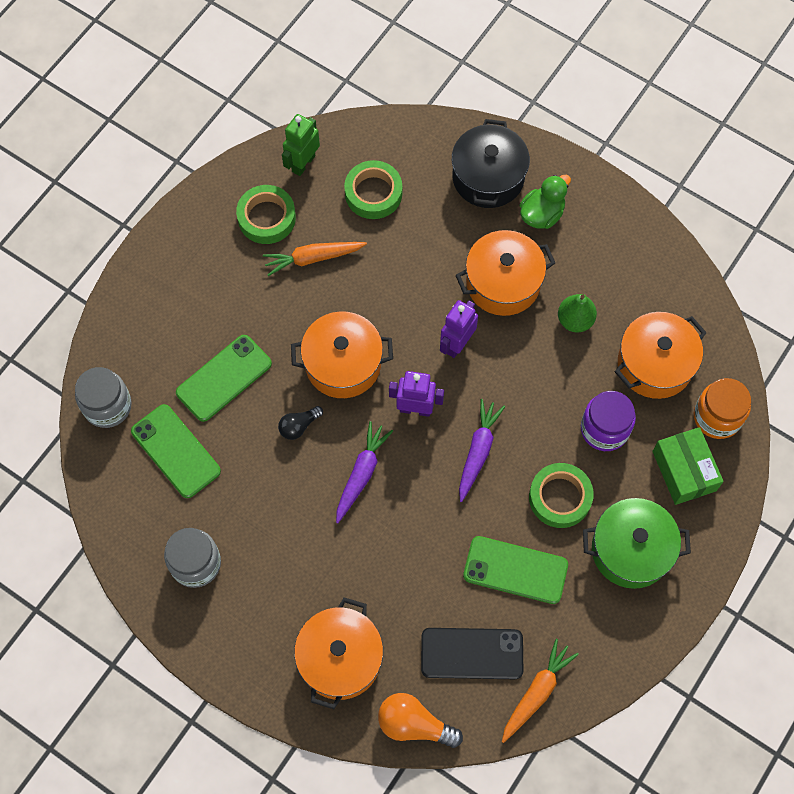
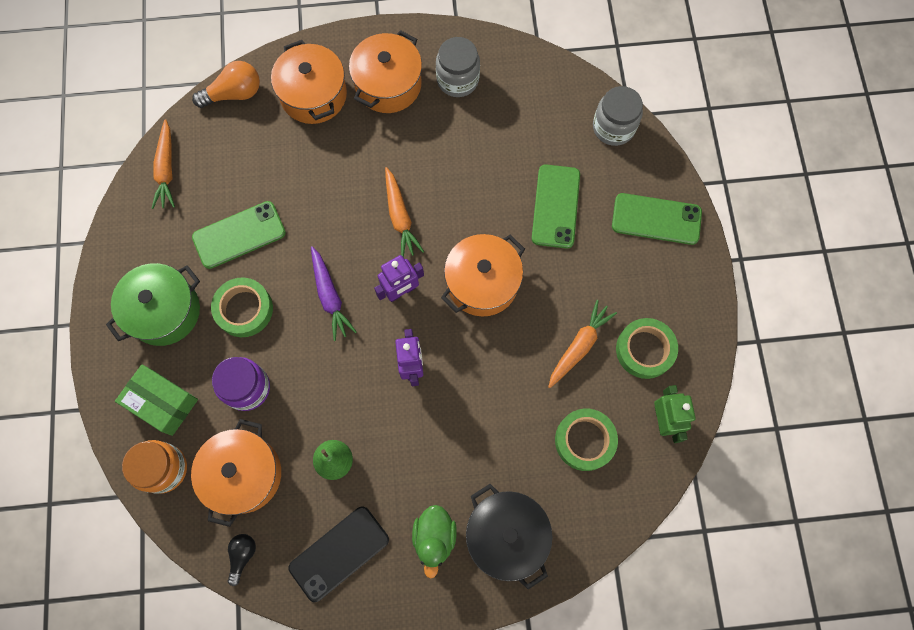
camera: 140 degrees right, 5 degrees up
green phone [131,404,221,498] -> green phone moved to [612,193,702,245]
black light bulb [278,406,323,440] -> black light bulb moved to [228,534,256,586]
purple carrot [336,421,393,523] -> orange carrot [385,167,424,257]
black phone [421,628,523,679] -> black phone moved to [288,506,389,602]
orange pot [456,230,555,316] -> orange pot moved to [349,30,422,113]

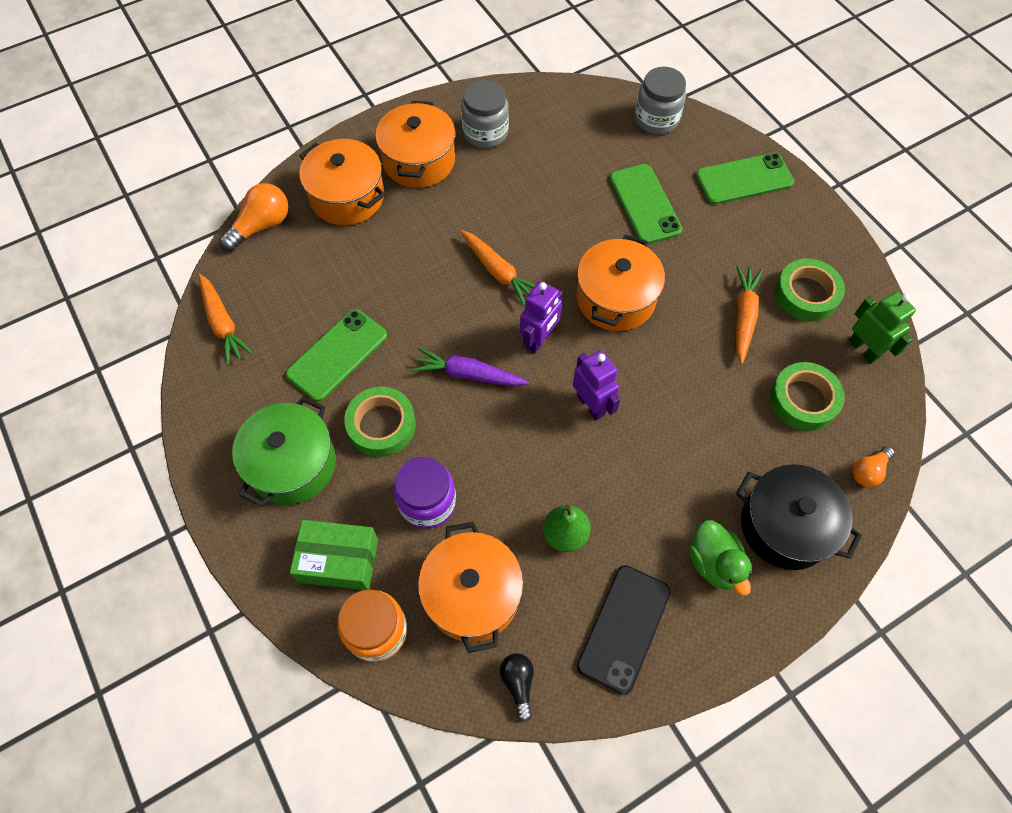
camera: 25 degrees left, 10 degrees down
purple carrot [311,246,357,341] -> purple carrot turned 150 degrees clockwise [411,347,529,386]
none -> orange light bulb [852,446,895,487]

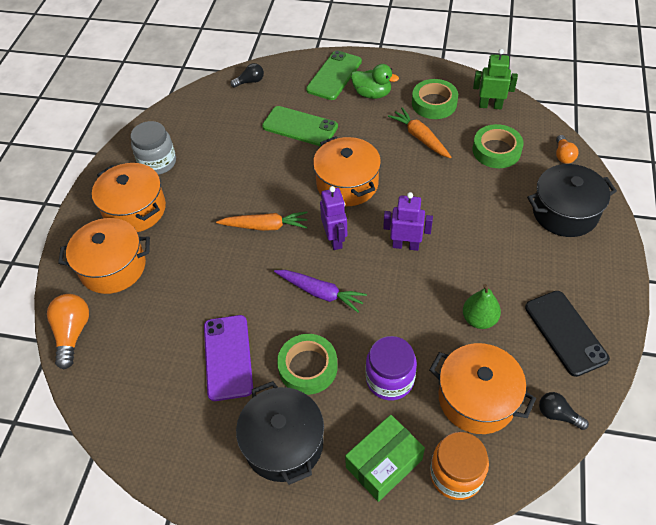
camera: 45 degrees left, 10 degrees down
orange carrot [198,274,253,365] -> none
green pot [232,396,336,507] -> black pot [236,381,324,485]
green phone [286,309,387,402] -> purple phone [204,315,253,401]
purple carrot [411,347,529,386] -> purple carrot turned 120 degrees counterclockwise [274,270,367,312]
grey jar [635,67,686,134] -> black light bulb [231,63,264,88]
green duck [689,520,752,596] -> green duck moved to [351,64,399,99]

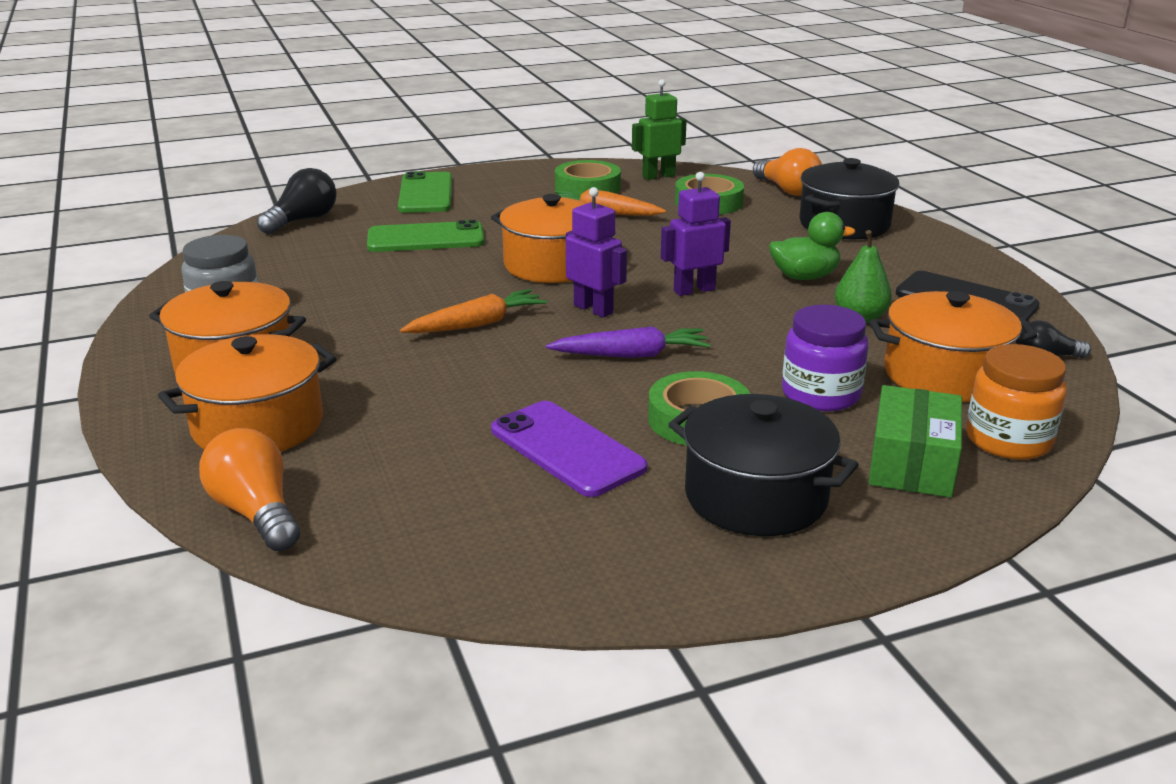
camera: 35 degrees left, 25 degrees down
black light bulb [231,63,264,88] -> black light bulb [257,168,337,234], size x1.62
green duck [351,64,399,99] -> green duck moved to [769,212,855,280]
orange light bulb [556,135,579,164] -> orange light bulb [753,148,822,196], size x1.62

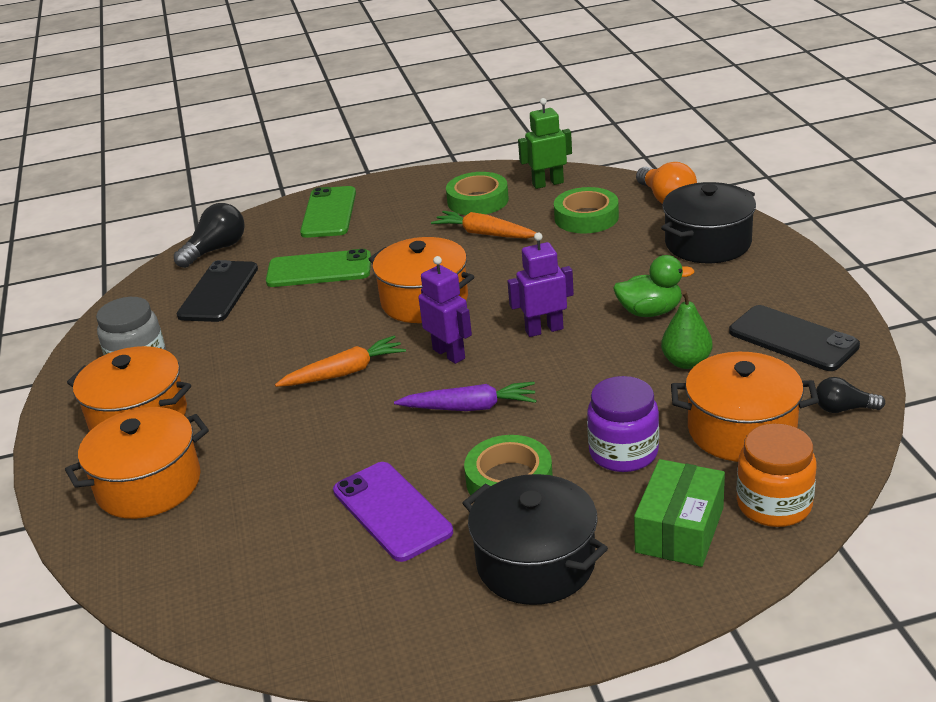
camera: 10 degrees right, 5 degrees up
orange light bulb [199,428,300,551] -> none
none -> black phone [177,260,258,322]

